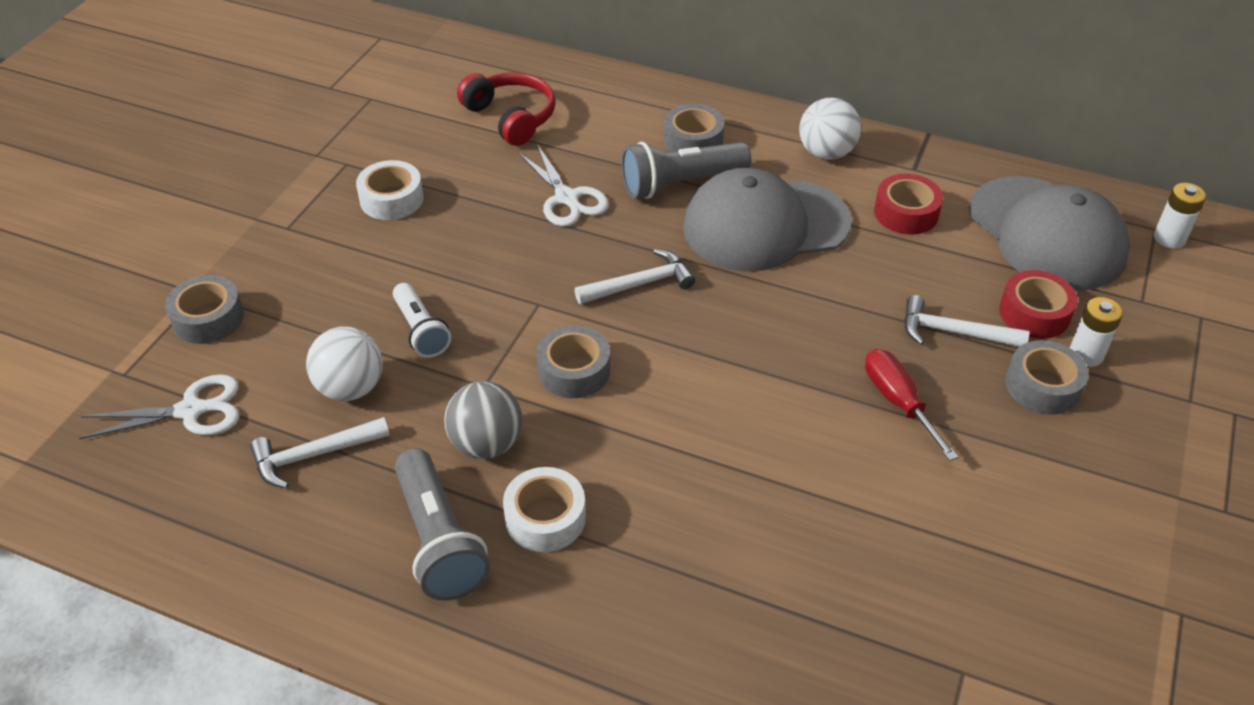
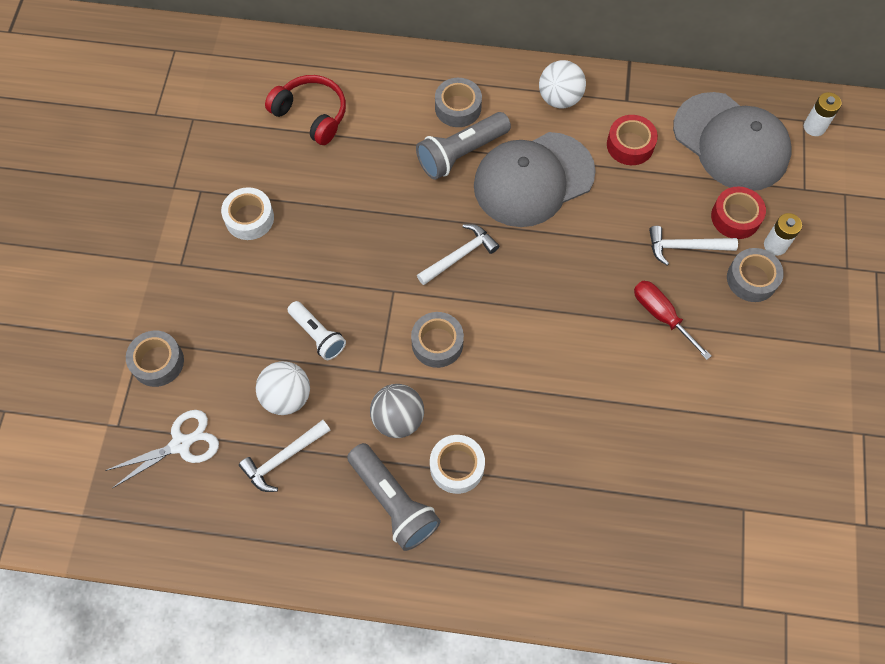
camera: 15 degrees left, 20 degrees up
white scissors [518,144,609,226] -> none

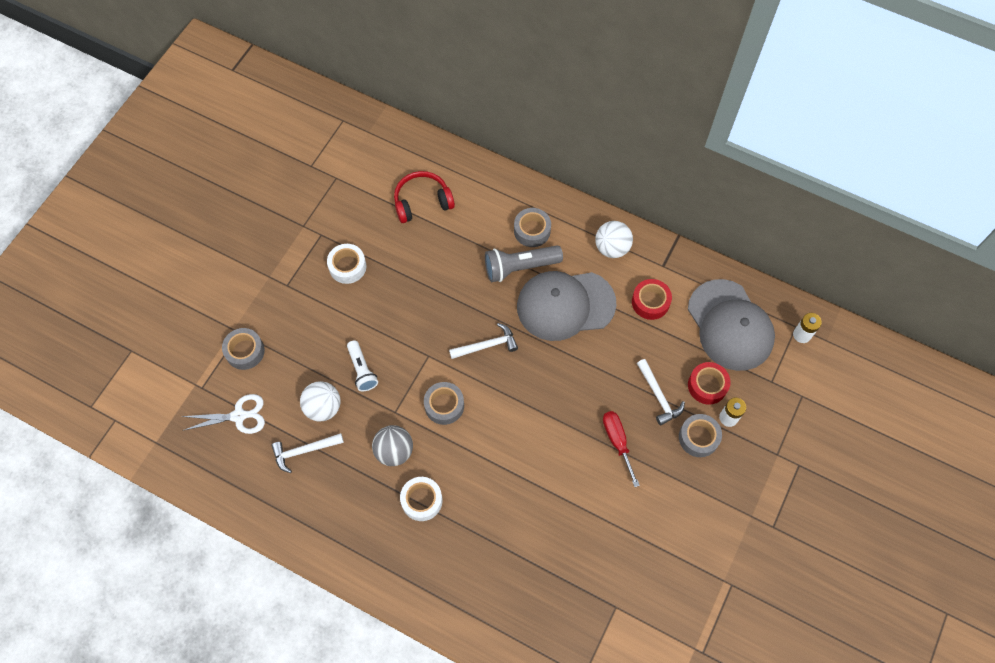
camera: 20 degrees right, 0 degrees up
red headphones [265,75,346,145] -> red headphones turned 75 degrees counterclockwise [394,171,455,223]
grey flashlight [347,443,441,551] -> none
white hammer [649,226,738,265] -> white hammer turned 135 degrees counterclockwise [637,359,685,426]

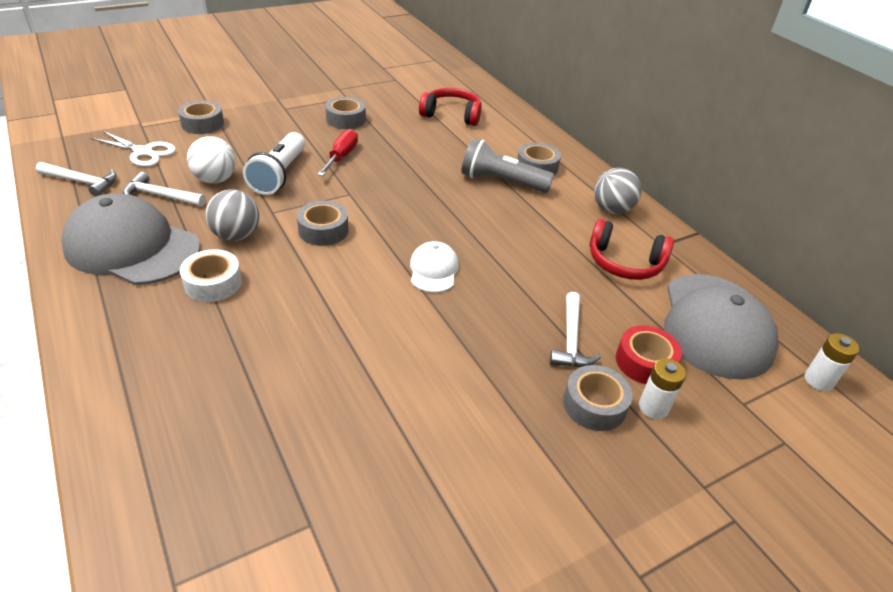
camera: 30 degrees right, 25 degrees down
white tape [327,244,367,284] -> grey tape [326,97,366,129]
white flashlight [347,340,378,391] -> white flashlight [243,132,305,195], size x1.53
white hammer [449,323,518,359] -> white hammer moved to [36,162,117,197]
grey cap [517,271,617,341] -> grey cap moved to [61,193,200,285]
white ball [595,221,633,258] -> grey ball [594,168,641,214]
red screwdriver [603,411,640,487] -> red screwdriver moved to [317,129,358,176]
red tape [632,279,672,320] -> red headphones [590,219,674,280]
none -> white cap [410,241,459,293]

